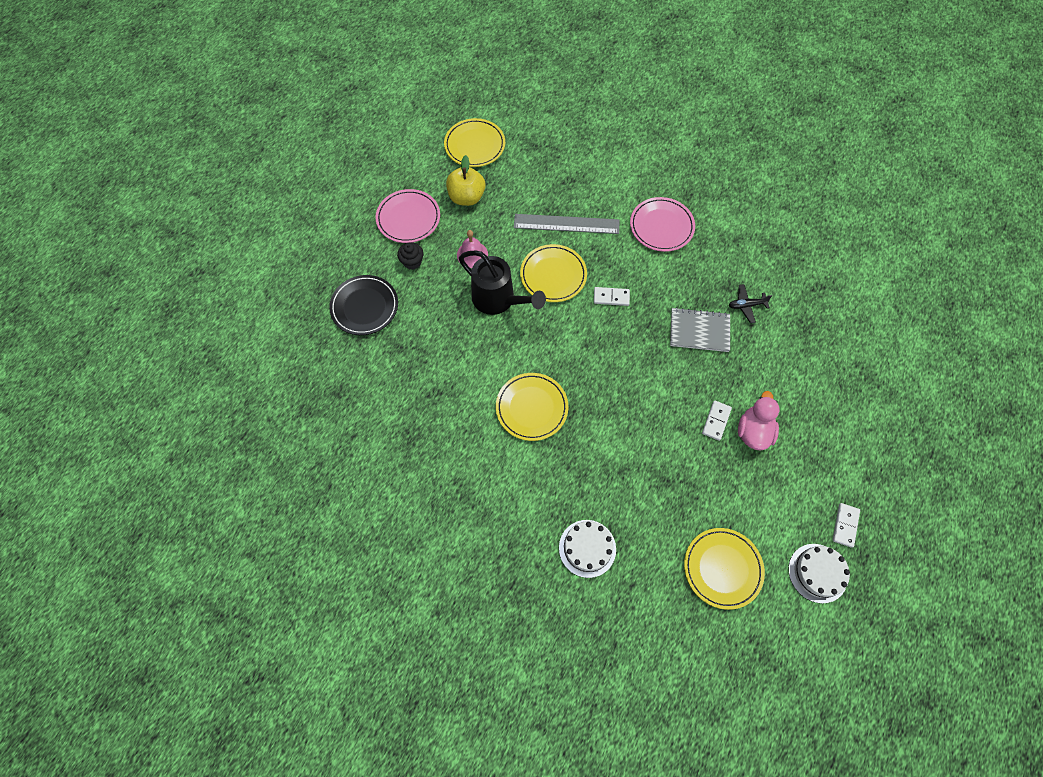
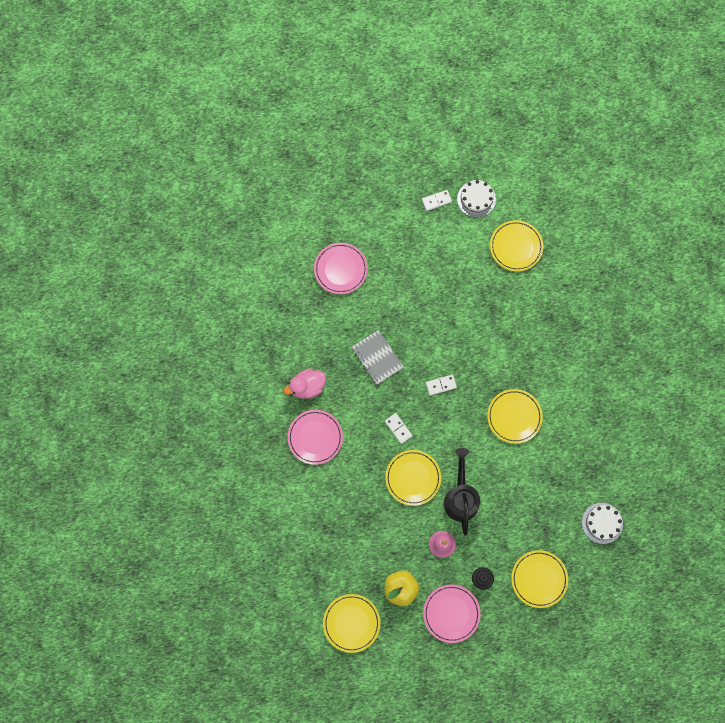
camera: 130 degrees left, 10 degrees up
black plate [329,275,398,335] -> yellow plate [511,550,568,608]
grey ruler [514,214,619,234] -> none
white cake [559,520,616,578] -> white cake moved to [582,503,623,544]
white domino [702,401,732,441] -> white domino moved to [426,375,457,396]
black plane [729,284,772,323] -> none
pink duck [738,391,779,450] -> pink duck moved to [284,369,326,399]
none -> pink plate [314,243,368,294]

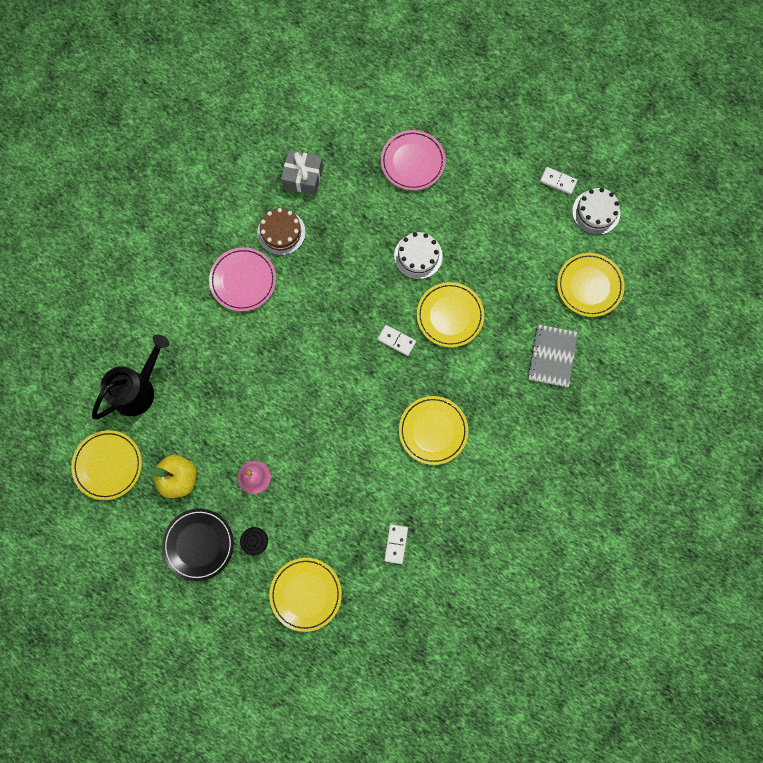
camera: 45 degrees right, 0 degrees up
pink duck [284,369,326,399] -> brown cake [257,208,305,255]
grey notebook [352,330,404,385] -> grey notebook moved to [527,324,578,387]
white domino [385,413,413,444] -> white domino moved to [384,524,408,564]
yellow plate [385,450,441,506] -> yellow plate moved to [417,282,484,347]
pink plate [423,584,481,643] -> black plate [162,509,234,581]
black watering can [444,448,480,536] -> black watering can moved to [92,334,170,419]
white cake [582,503,623,544] -> white cake moved to [394,232,443,279]
none -> grey gift [281,150,323,195]

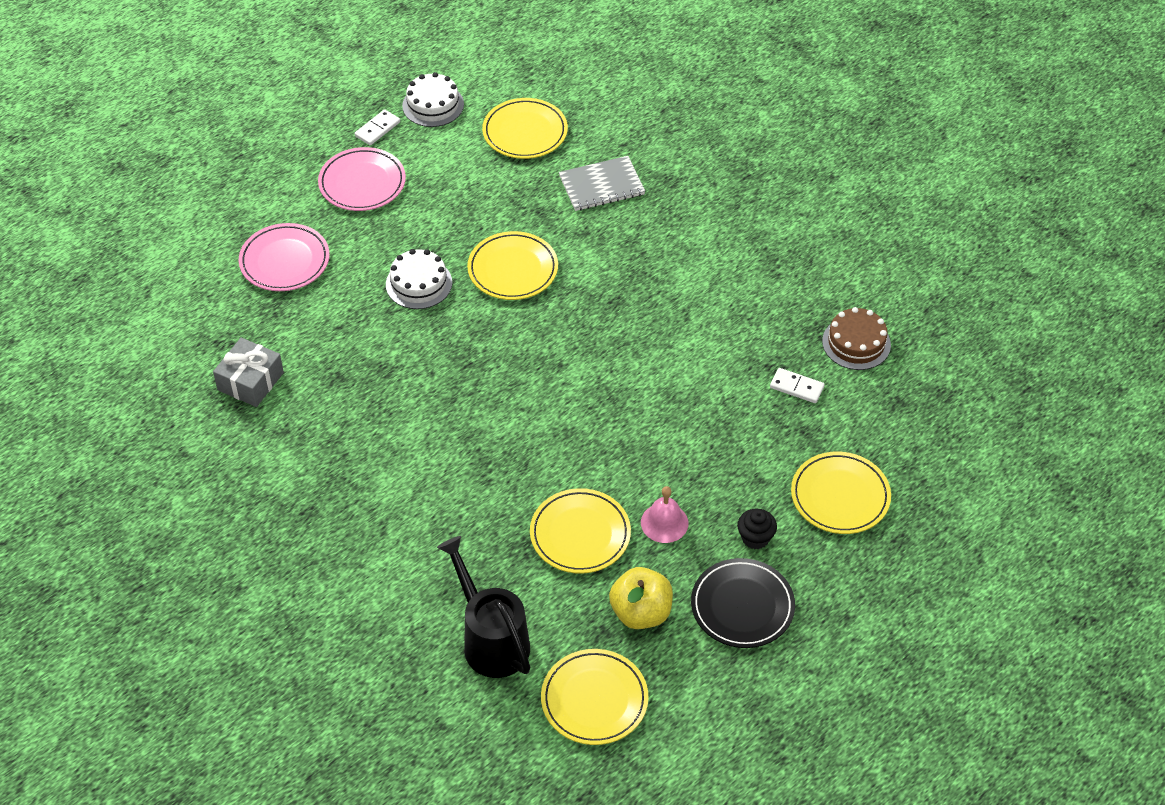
camera: 75 degrees left, 25 degrees down
pink plate [209,247,276,311] -> pink plate moved to [318,147,406,211]
brown cake [257,208,305,255] -> brown cake moved to [822,307,891,370]
white domino [378,325,416,356] -> none
yellow plate [399,396,468,465] -> yellow plate moved to [530,488,631,574]
grey notebook [527,324,578,387] -> grey notebook turned 45 degrees counterclockwise [559,156,645,211]

